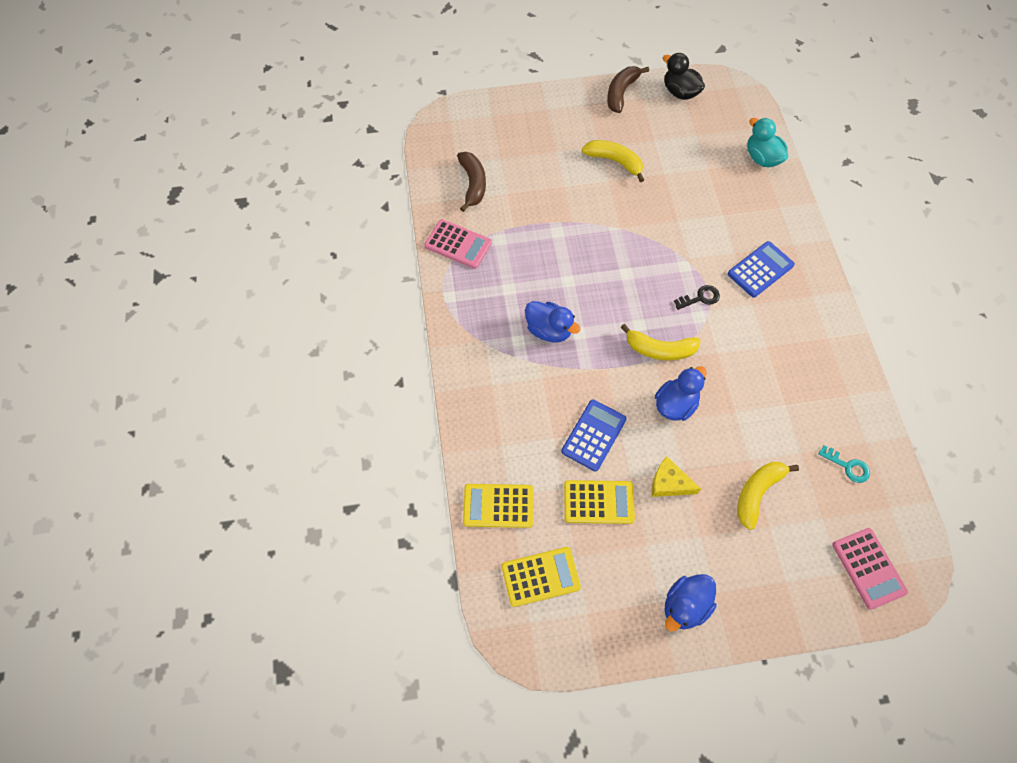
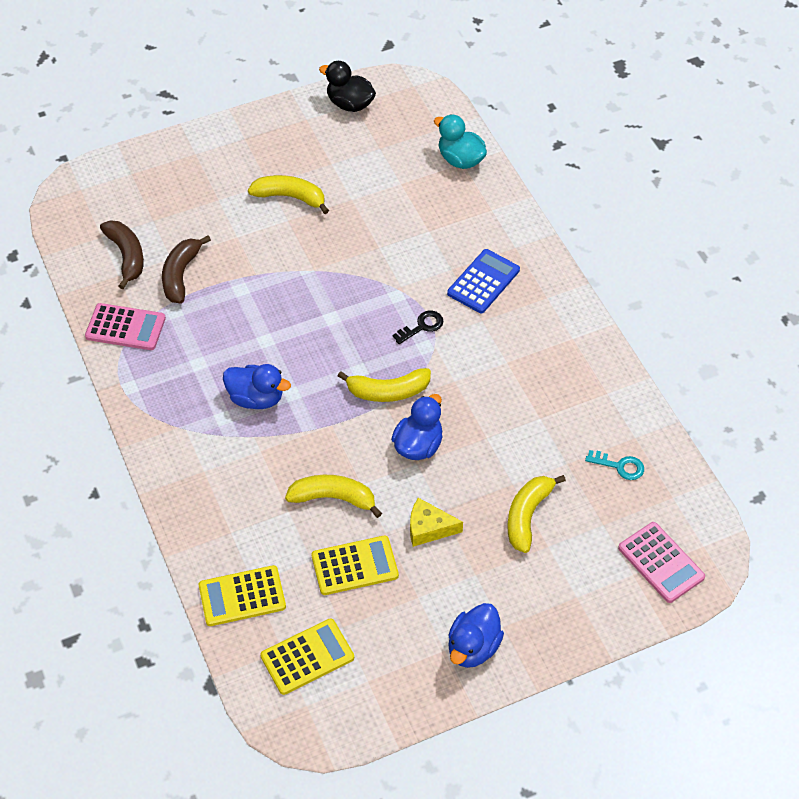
camera: 15 degrees left, 10 degrees down
blue calculator [561,400,627,472] -> yellow banana [285,475,382,518]
brown banana [607,66,649,113] -> brown banana moved to [162,235,211,304]

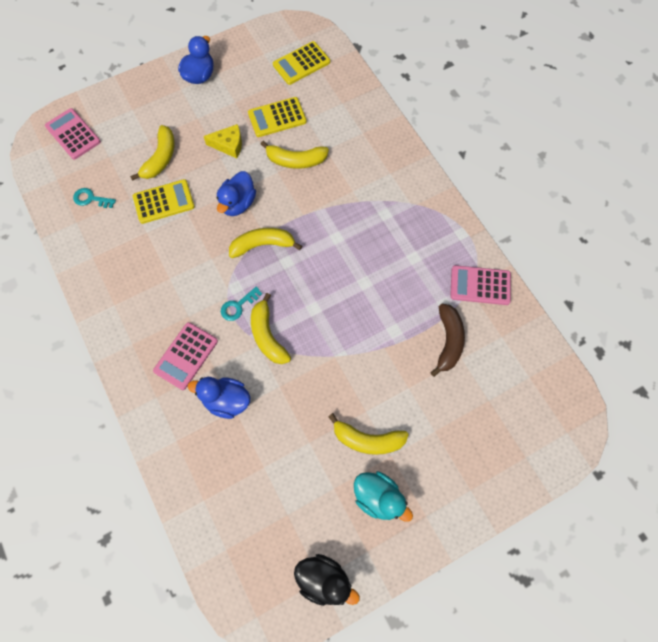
camera: 175 degrees right, 15 degrees up
brown banana [100,220,144,289] -> none
yellow calculator [199,565,286,626] -> yellow calculator moved to [133,179,195,224]
blue duck [223,364,291,409] -> blue duck moved to [188,377,250,419]
black key [393,311,444,344] -> turquoise key [221,286,262,321]
turquoise duck [434,114,487,169] -> turquoise duck moved to [354,471,413,522]
blue calculator [447,249,520,313] -> pink calculator [153,322,218,390]
none -> yellow banana [251,293,291,364]

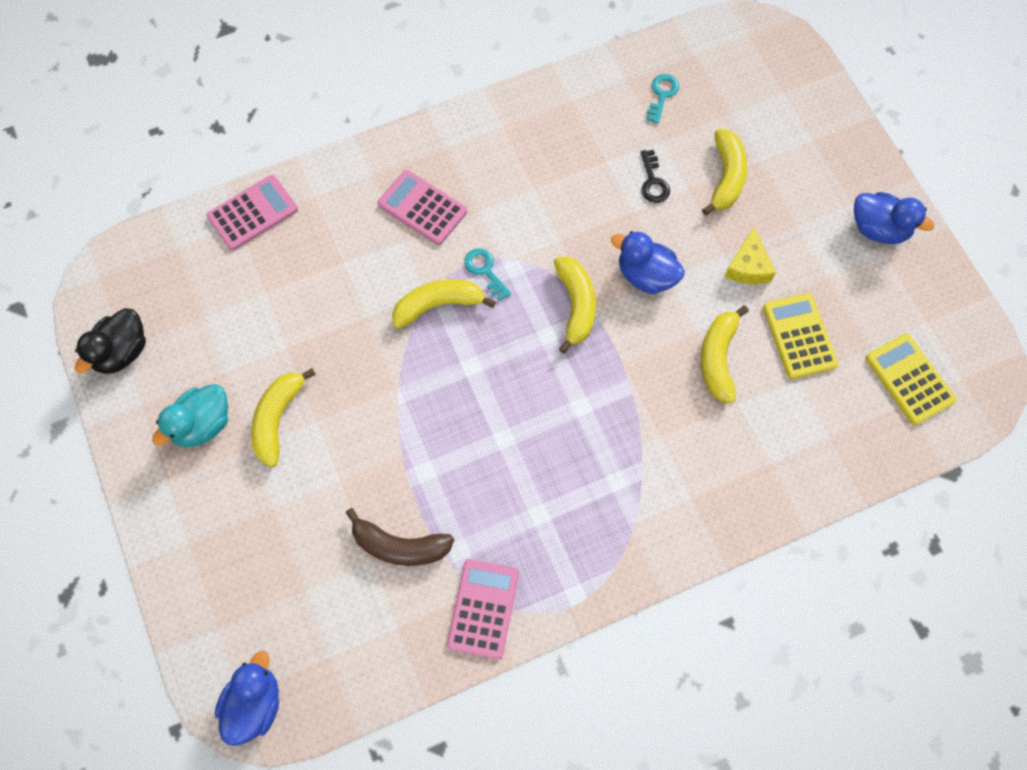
camera: 95 degrees right, 0 degrees up
pink calculator [45,108,101,160] -> pink calculator moved to [206,175,298,250]
yellow banana [130,125,175,181] -> yellow banana turned 105 degrees counterclockwise [702,129,747,215]
yellow calculator [133,179,195,224] -> black key [640,150,670,203]
blue duck [188,377,250,419] -> blue duck moved to [215,651,279,746]

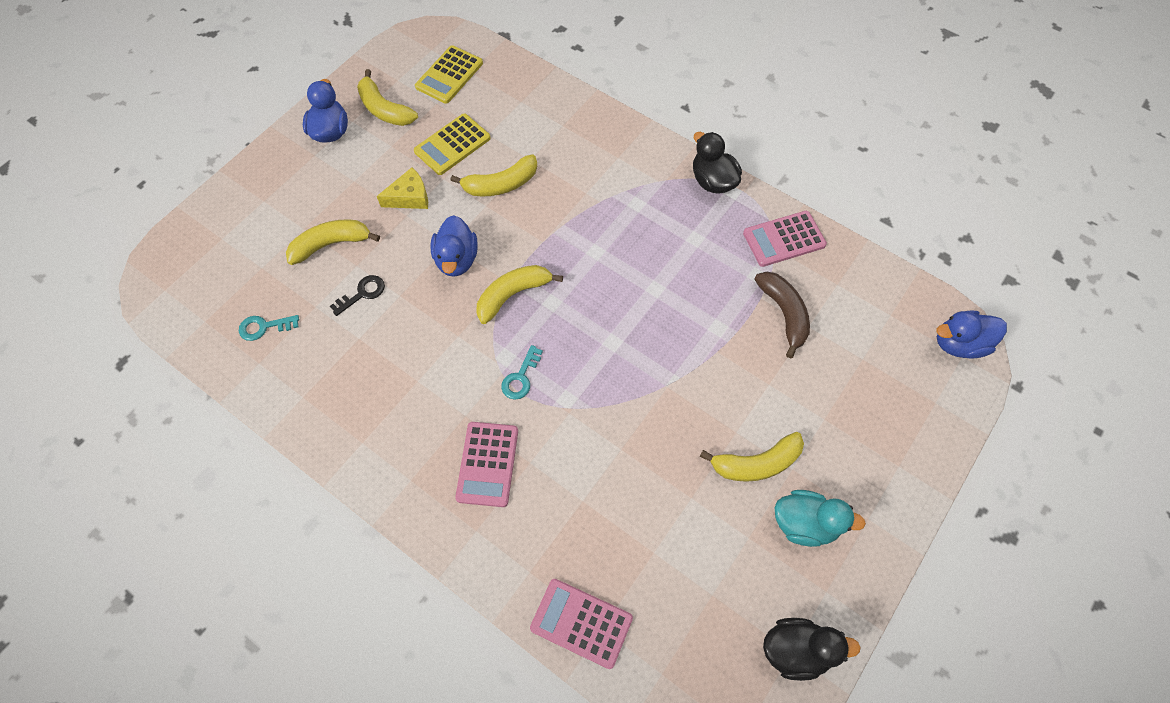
camera: 120 degrees left, 5 degrees down
yellow banana [392,279,496,329] -> yellow banana moved to [357,69,418,126]
none -> black duck [693,132,742,194]

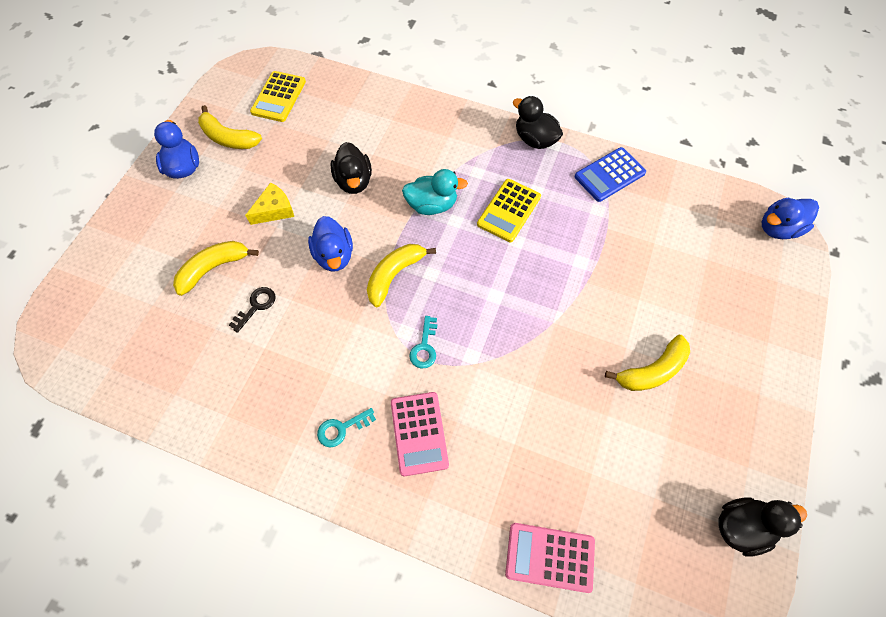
camera: 15 degrees left, 0 degrees up
turquoise key [239,315,299,341] -> turquoise key moved to [317,408,376,447]
yellow calculator [414,114,491,175] -> yellow calculator moved to [477,179,541,242]
yellow banana [450,154,537,197] -> black duck [330,142,372,194]
pink calculator [743,211,827,267] -> blue calculator [574,147,646,202]
brown banana [754,272,810,359] -> none
turquoise duck [775,490,866,547] -> turquoise duck moved to [402,169,468,215]

